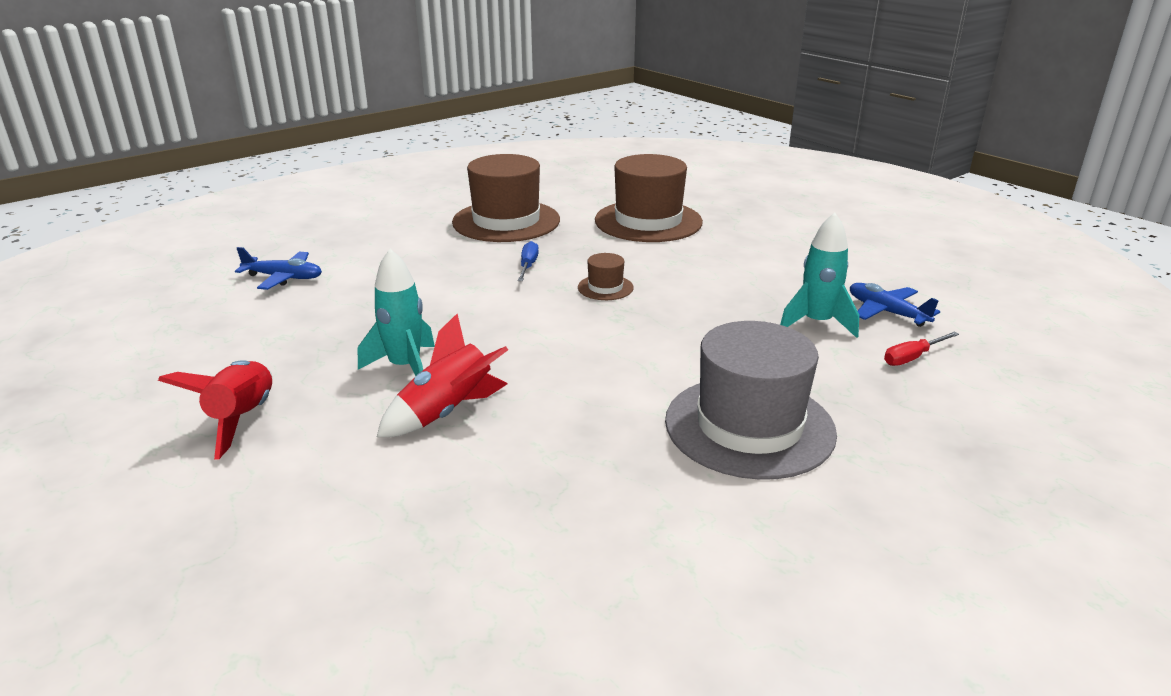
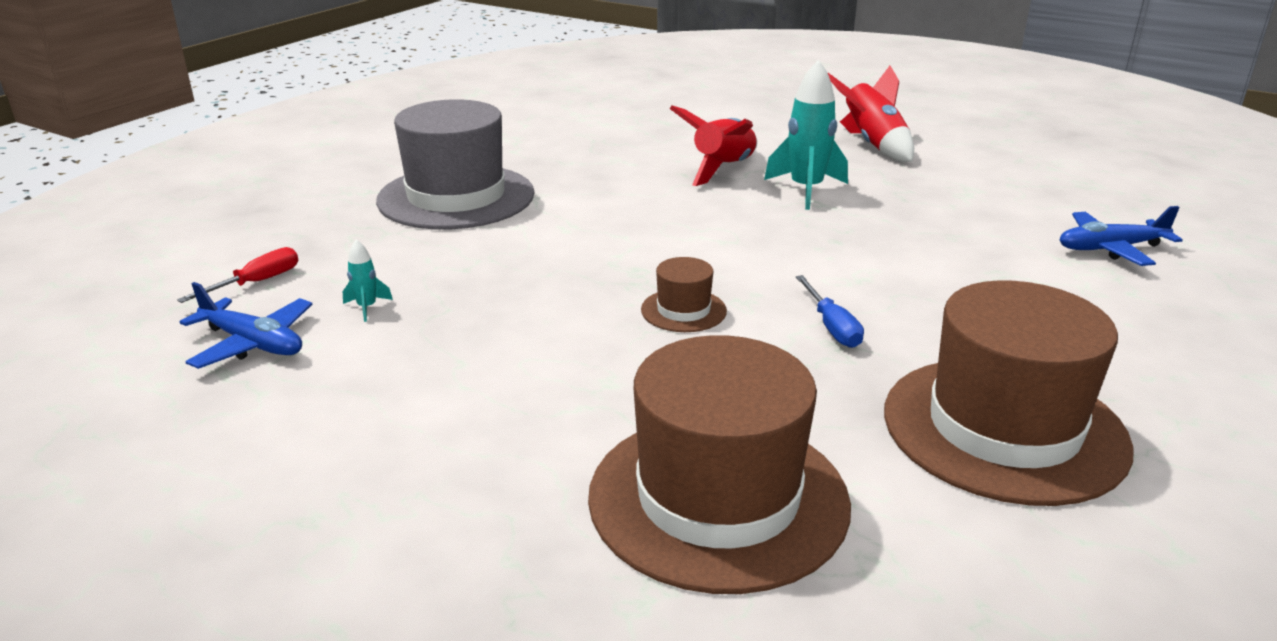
camera: 160 degrees right, 0 degrees up
turquoise rocket [780,212,859,338] -> turquoise rocket [343,239,393,322], size x0.46

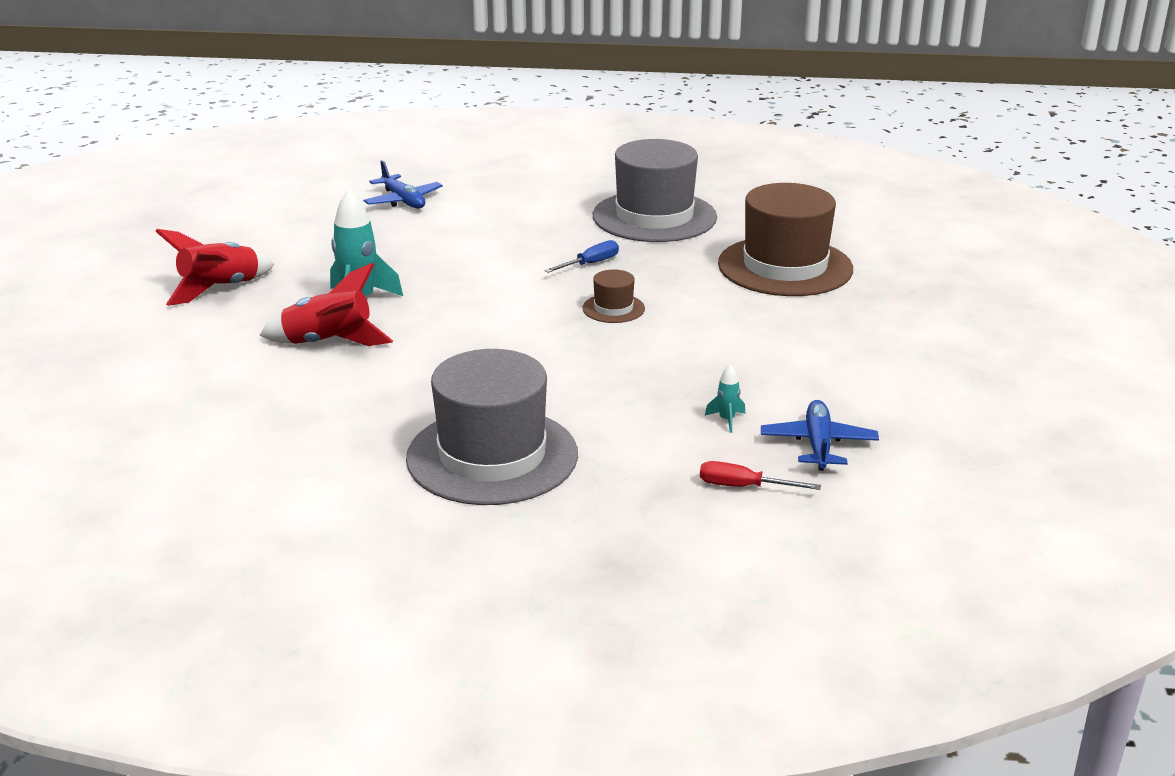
camera: 115 degrees left, 0 degrees up
brown hat [884,280,1134,506] -> grey hat [593,139,717,242]

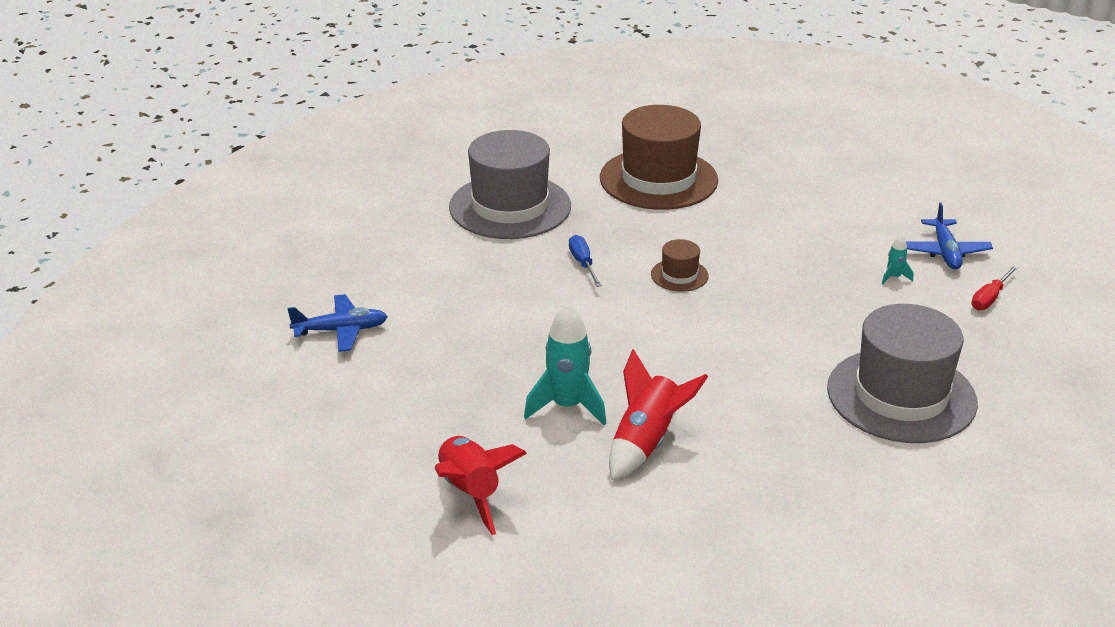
camera: 65 degrees left, 5 degrees up
blue plane [761,400,879,471] -> blue plane turned 120 degrees counterclockwise [906,202,993,270]

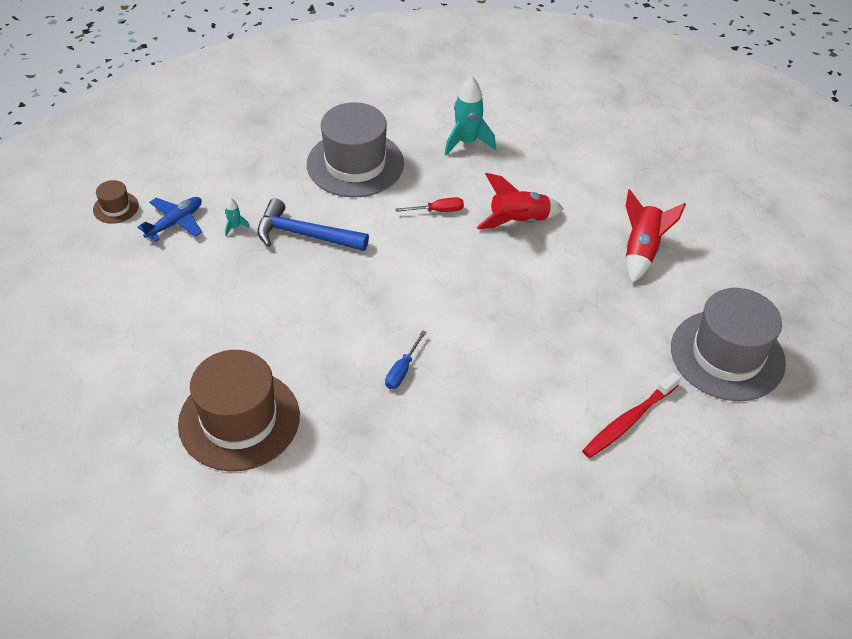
camera: 140 degrees left, 15 degrees up
blue plane [287,294,388,352] -> red toothbrush [582,372,681,458]
grey hat [449,130,571,239] -> grey hat moved to [671,288,786,401]
turquoise rocket [524,302,606,425] -> turquoise rocket moved to [444,76,496,156]
brown hat [651,239,709,292] -> brown hat moved to [93,180,139,224]
red screwdriver [971,265,1019,310] -> red screwdriver moved to [395,197,464,212]
none -> blue hammer [257,198,369,251]

